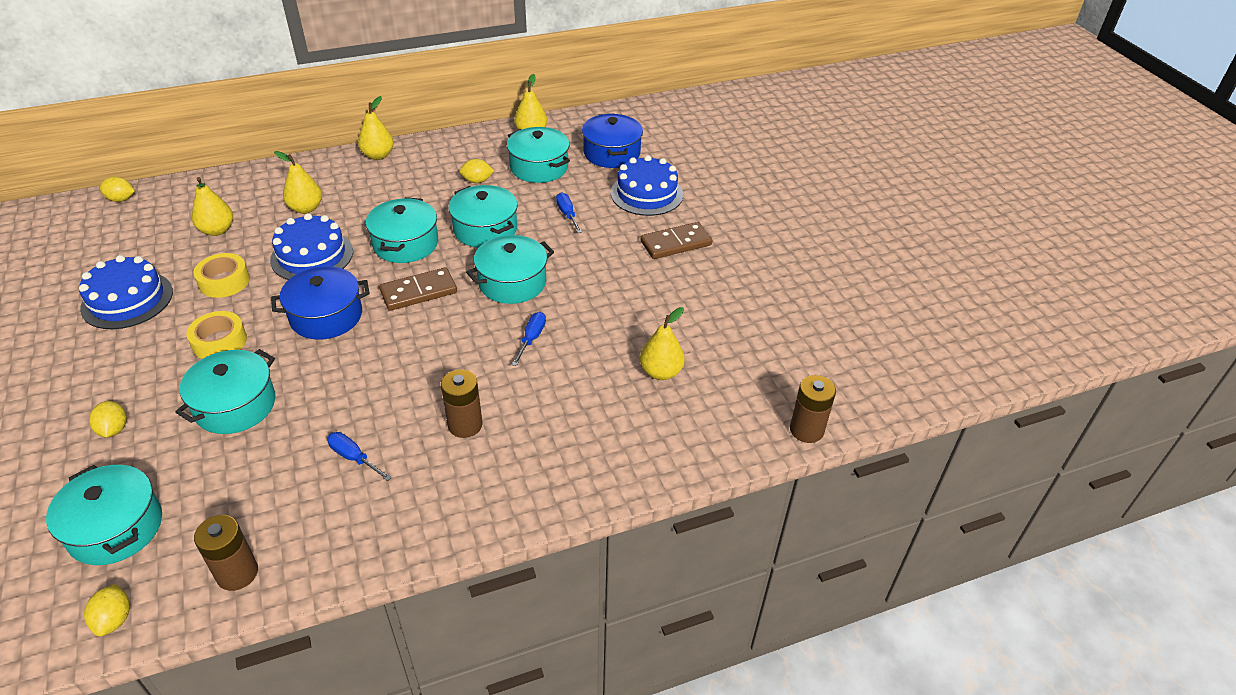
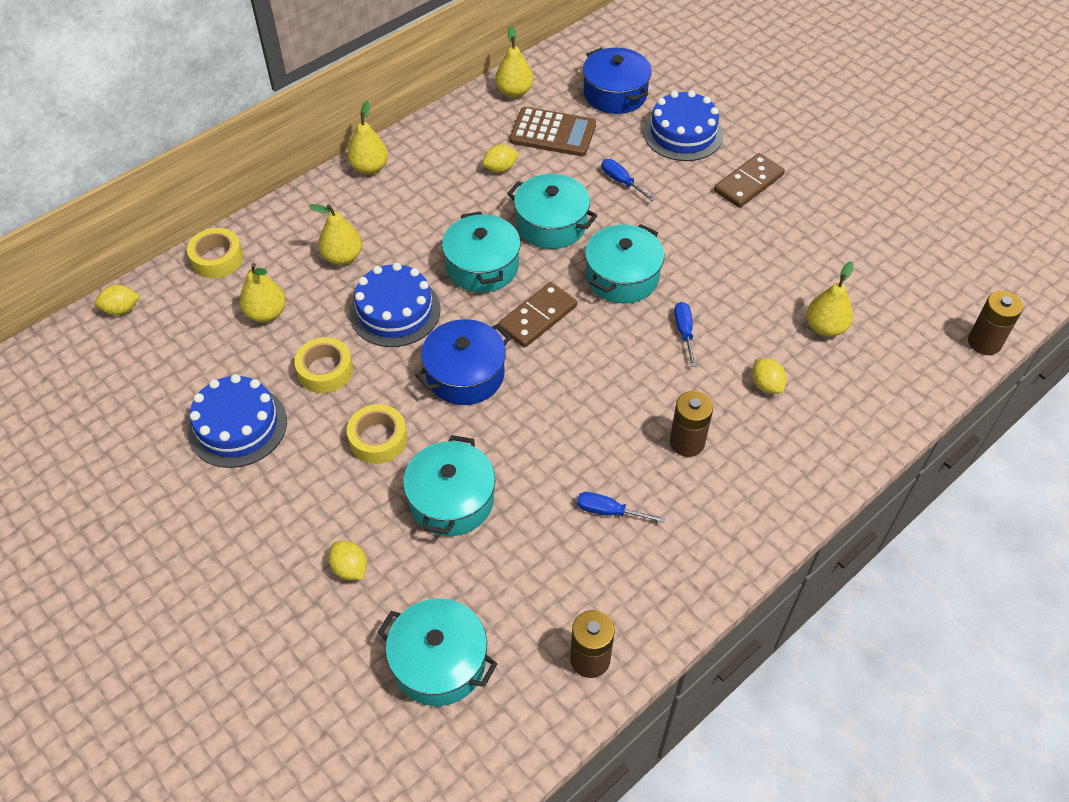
camera: 20 degrees left, 10 degrees up
yellow lemon [84,584,130,636] -> yellow lemon moved to [752,359,787,394]
turquoise pot [507,127,570,183] -> brown calculator [510,107,596,156]
none -> yellow tape [187,228,243,278]

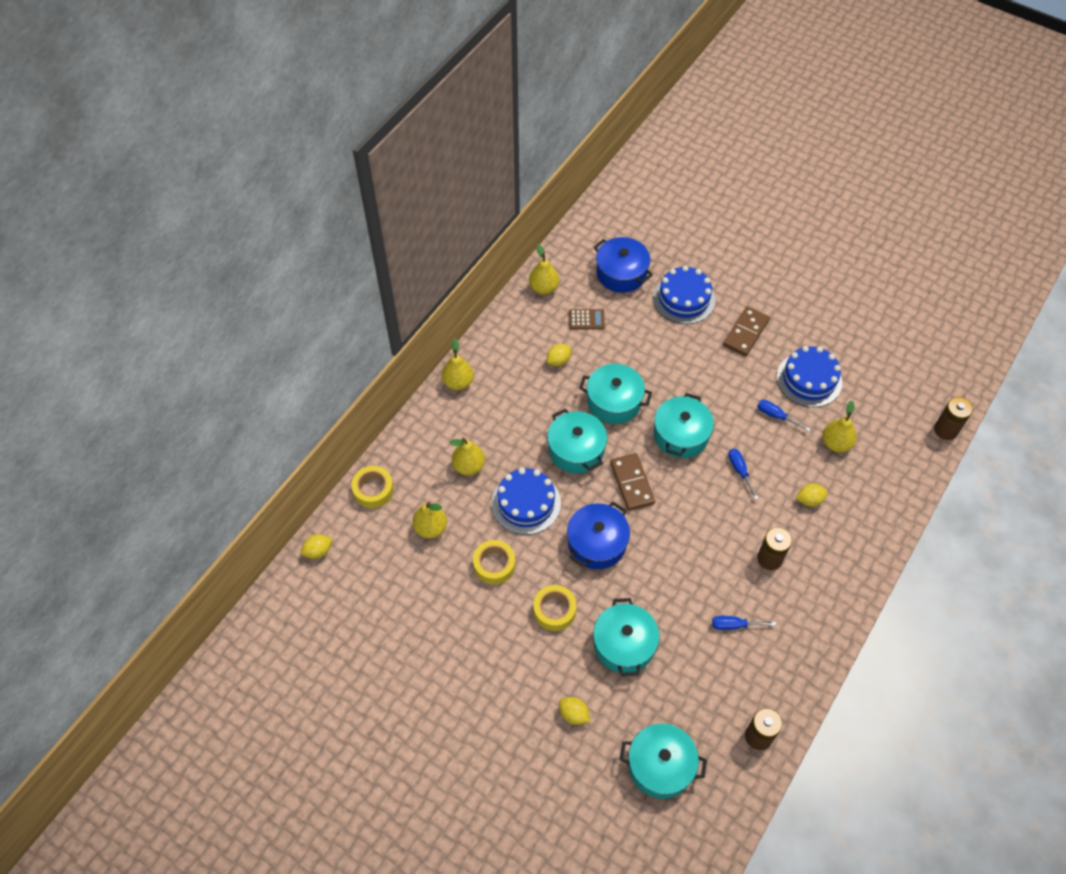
camera: 15 degrees left, 5 degrees up
blue cake [188,374,287,468] -> blue cake moved to [777,346,842,407]
brown domino [498,282,577,348] -> brown domino turned 45 degrees counterclockwise [610,453,655,511]
brown calculator [510,107,596,156] -> brown calculator [569,309,605,329], size x0.57
blue screwdriver [601,159,655,201] -> blue screwdriver moved to [757,400,810,432]
yellow lemon [752,359,787,394] -> yellow lemon turned 60 degrees counterclockwise [796,483,828,507]

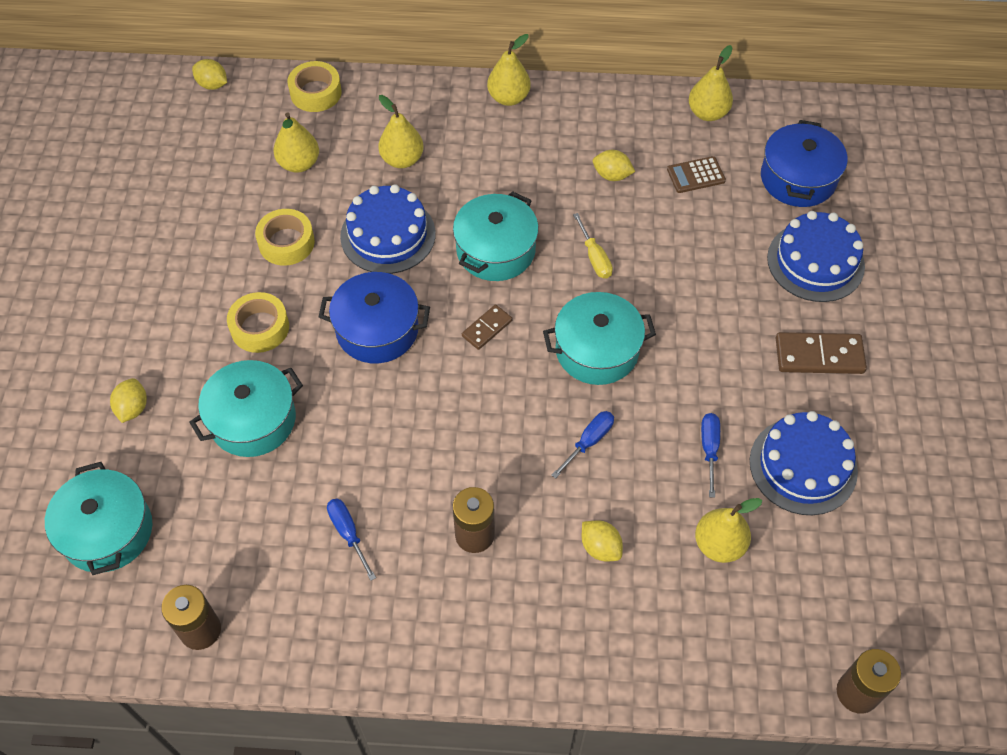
camera: 60 degrees right, 0 degrees up
brown calculator [569,309,605,329] -> brown calculator turned 105 degrees clockwise [667,156,726,193]
turquoise pot [579,364,652,424] -> yellow screwdriver [573,213,613,278]
brown domino [610,453,655,511] -> brown domino [462,305,512,350], size x0.59

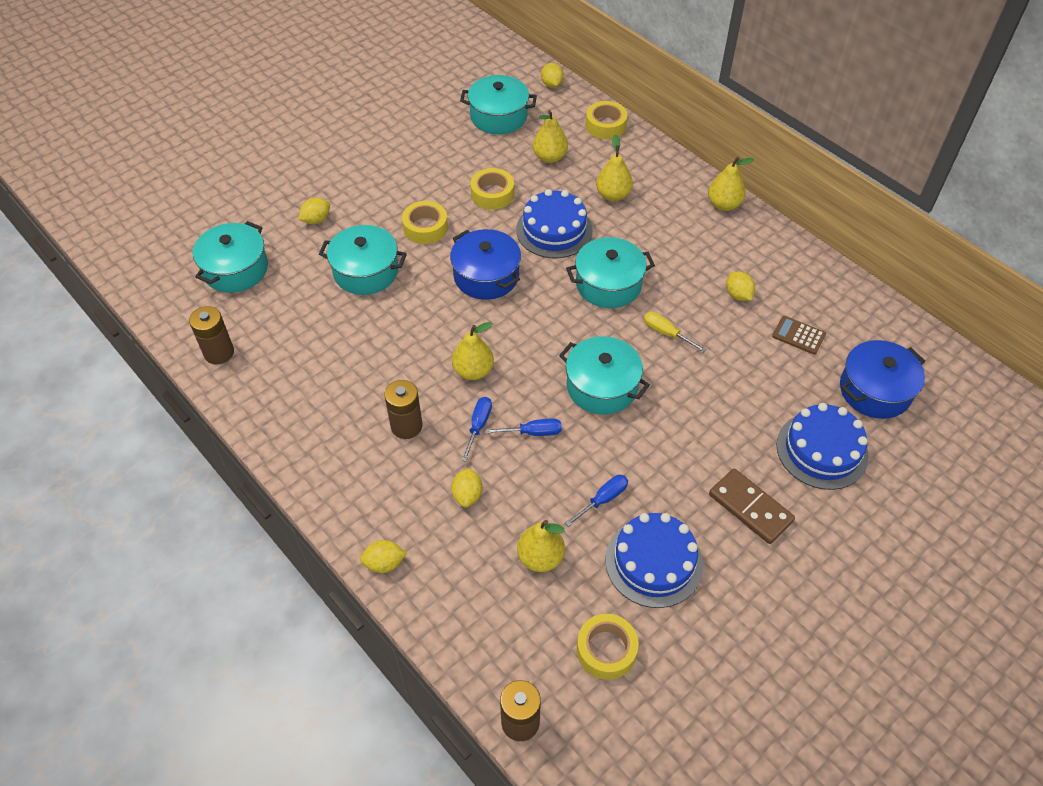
camera: 45 degrees right, 5 degrees down
blue screwdriver [327,499,376,581] -> blue screwdriver moved to [461,397,492,462]
brown domino [462,305,512,350] -> none
yellow screwdriver [573,213,613,278] -> yellow screwdriver turned 105 degrees clockwise [644,312,707,352]
yellow pear [689,45,733,121] -> yellow pear moved to [452,322,494,380]
none -> yellow lemon [360,540,407,573]
none -> turquoise pot [460,75,537,134]
none -> yellow tape [577,614,639,680]

